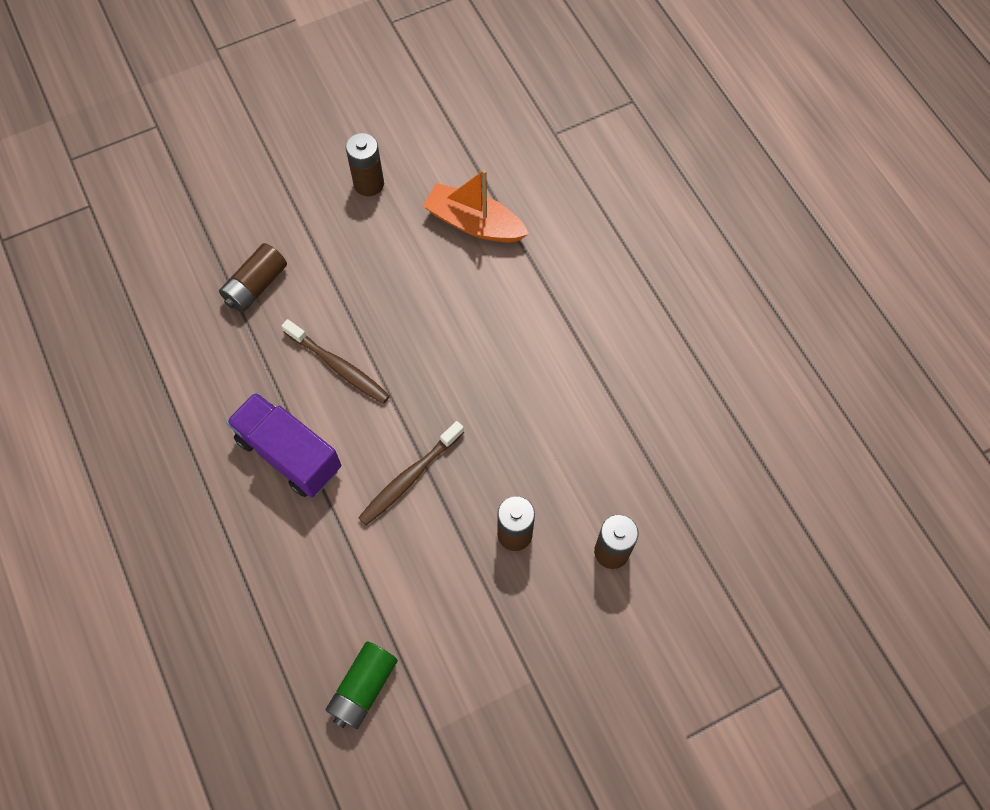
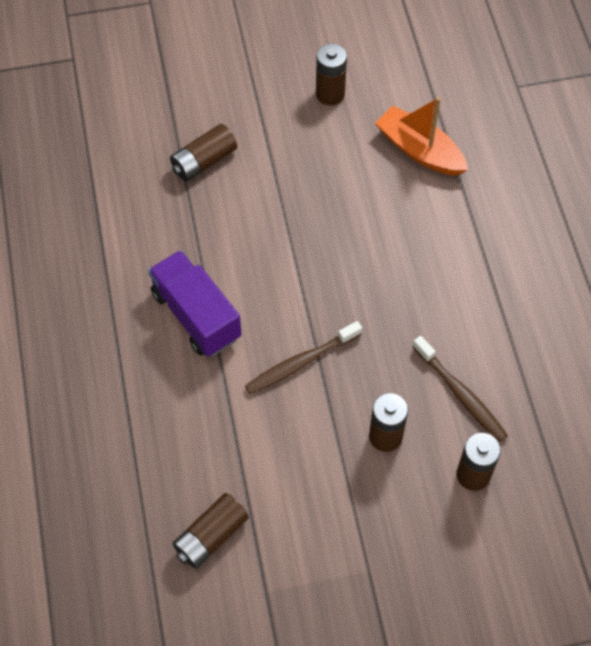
camera: 15 degrees right, 5 degrees down
brown toothbrush [282,319,390,404] -> brown toothbrush moved to [413,336,508,442]
green battery [326,641,398,729] -> brown battery [172,493,249,569]

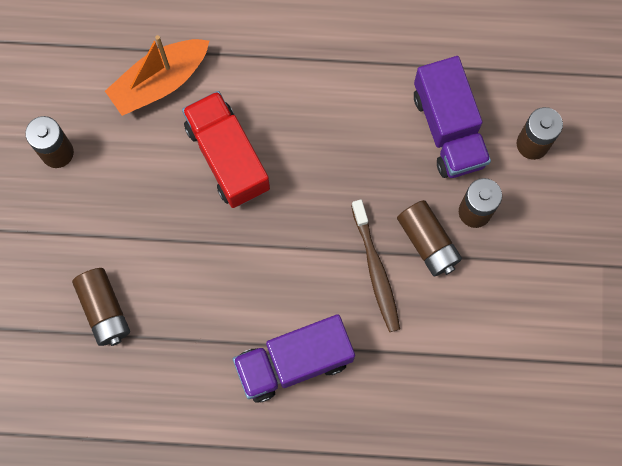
camera: 75 degrees left, 15 degrees up
brown battery [172,493,249,569] -> brown battery moved to [397,200,462,277]
brown toothbrush [413,336,508,442] -> purple truck [414,56,491,178]
none -> red truck [182,91,270,208]

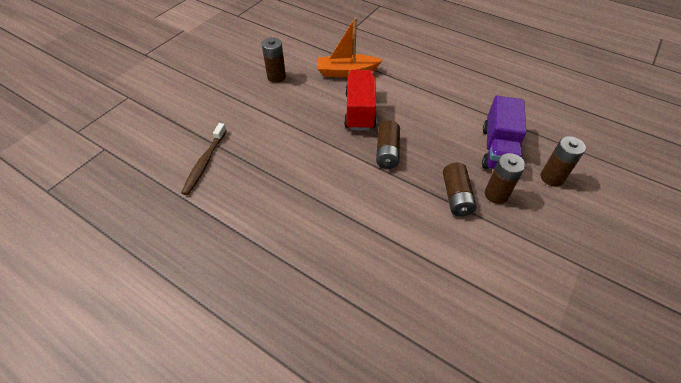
camera: 30 degrees right, 25 degrees down
brown battery [72,268,130,346] -> brown battery moved to [376,121,400,169]
purple truck [233,314,355,403] -> none
brown toothbrush [351,200,400,332] -> brown toothbrush moved to [181,123,227,195]

